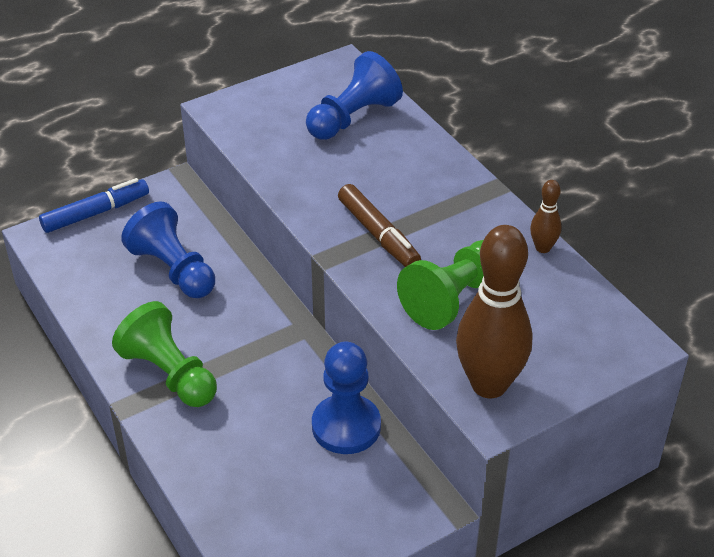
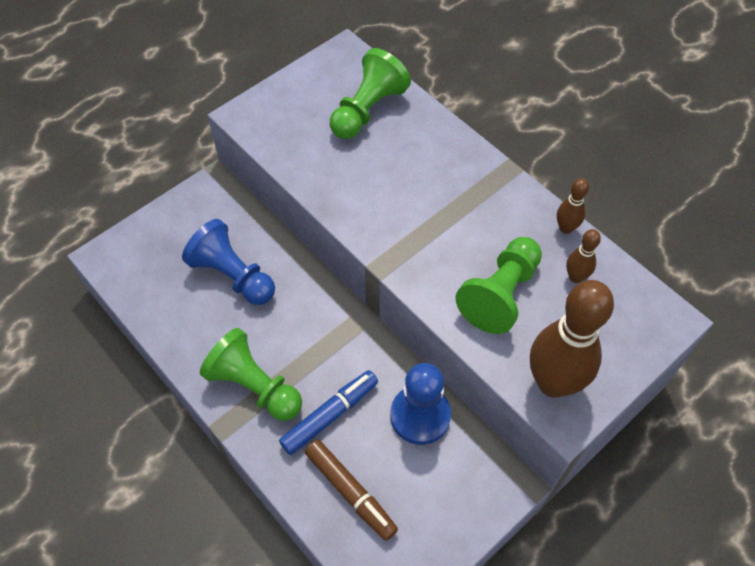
camera: 10 degrees left, 15 degrees up
blue marker [39,178,149,233] -> blue marker moved to [279,370,378,455]
blue pawn [306,51,403,140] -> green pawn [330,48,411,139]
brown marker [338,184,421,267] -> brown marker moved to [305,440,398,541]
none -> brown bowling pin [566,229,601,283]

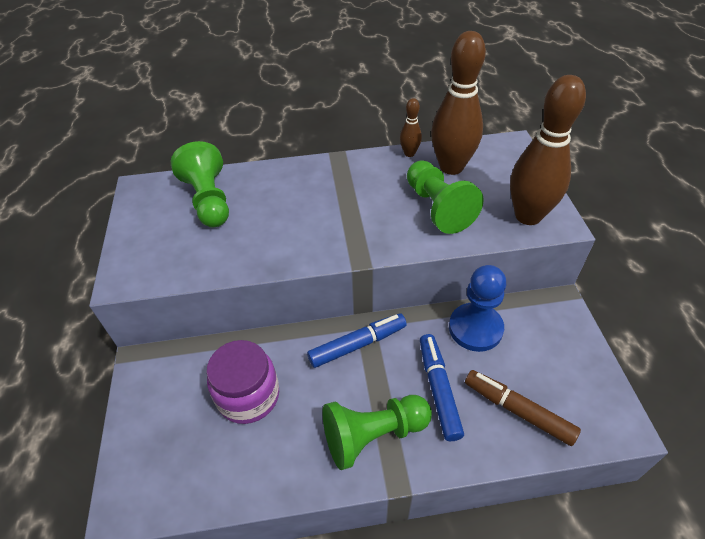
camera: 55 degrees left, 10 degrees down
blue pawn [182,219,275,305] -> purple jar [206,340,279,424]
brown marker [305,440,398,541] -> brown marker turned 135 degrees counterclockwise [465,370,581,446]
brown bowling pin [566,229,601,283] -> brown bowling pin [431,31,486,175], size x2.16
none -> blue marker [307,313,407,368]

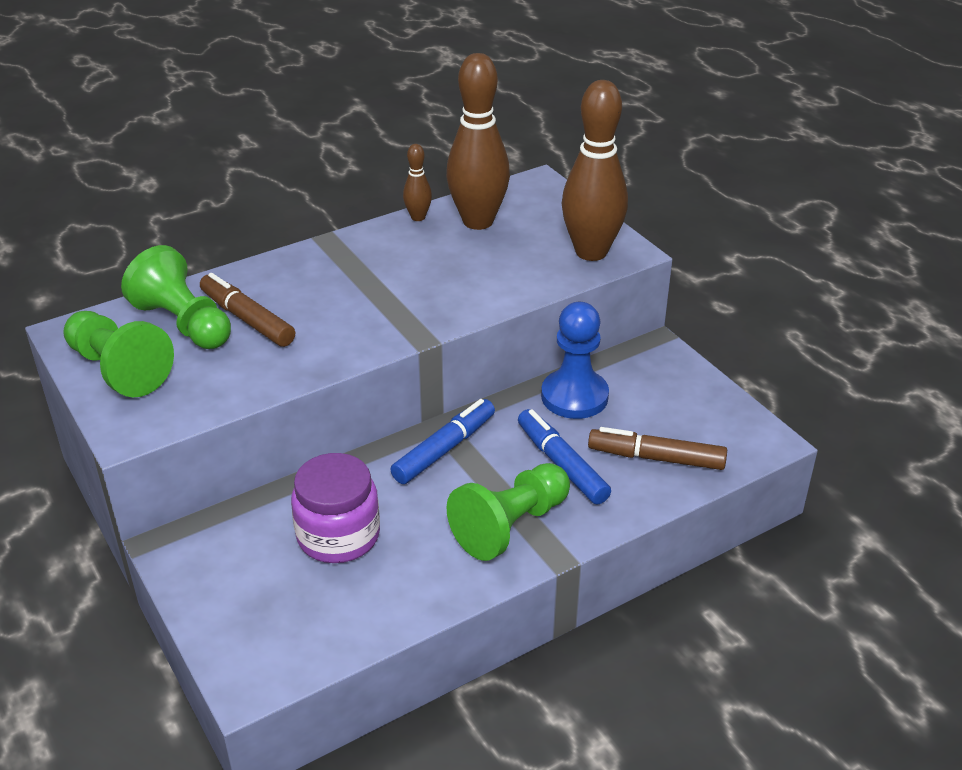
camera: 25 degrees left, 10 degrees down
green pawn [407,160,484,234] -> green pawn moved to [63,311,174,397]
none -> brown marker [200,273,295,347]

